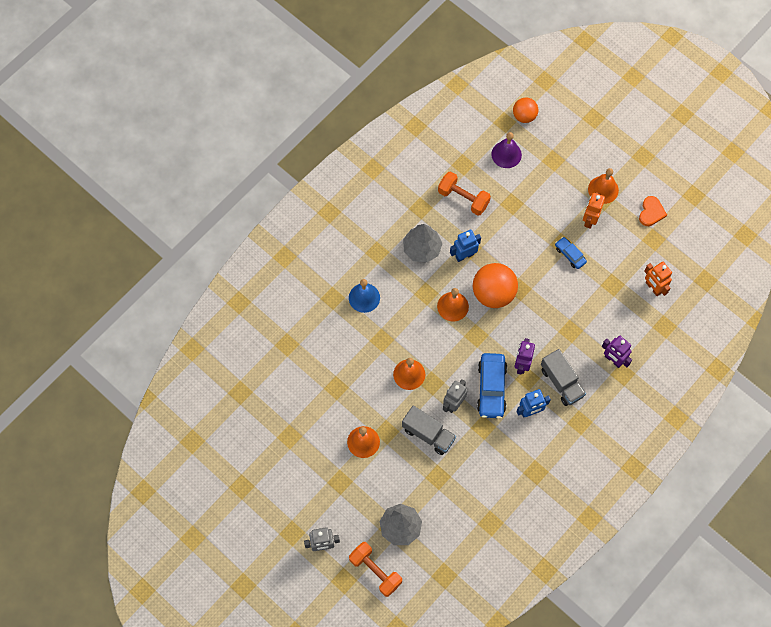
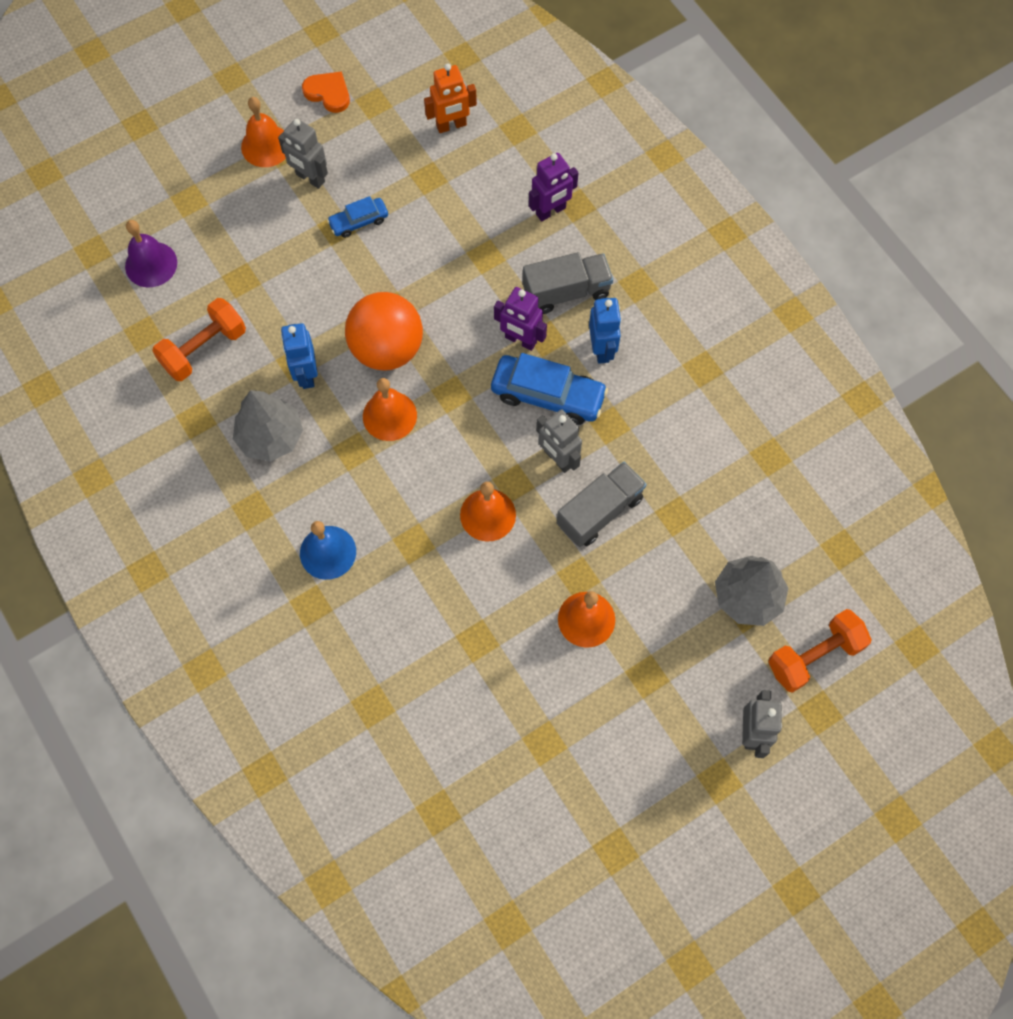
camera: 75 degrees left, 0 degrees up
orange ball [513,98,538,123] -> none
orange robot [583,192,605,229] -> grey robot [278,118,328,189]

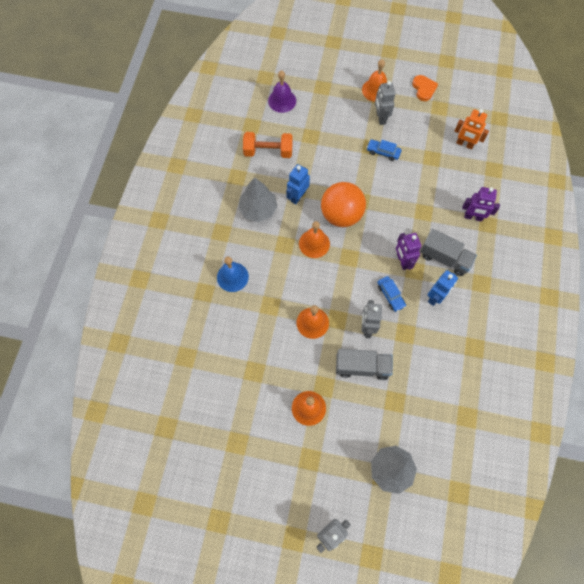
camera: 45 degrees right, 0 degrees up
blue car [491,353,608,425] -> blue car [377,276,406,312], size x0.55
orange dumbbell [768,609,872,693] -> none

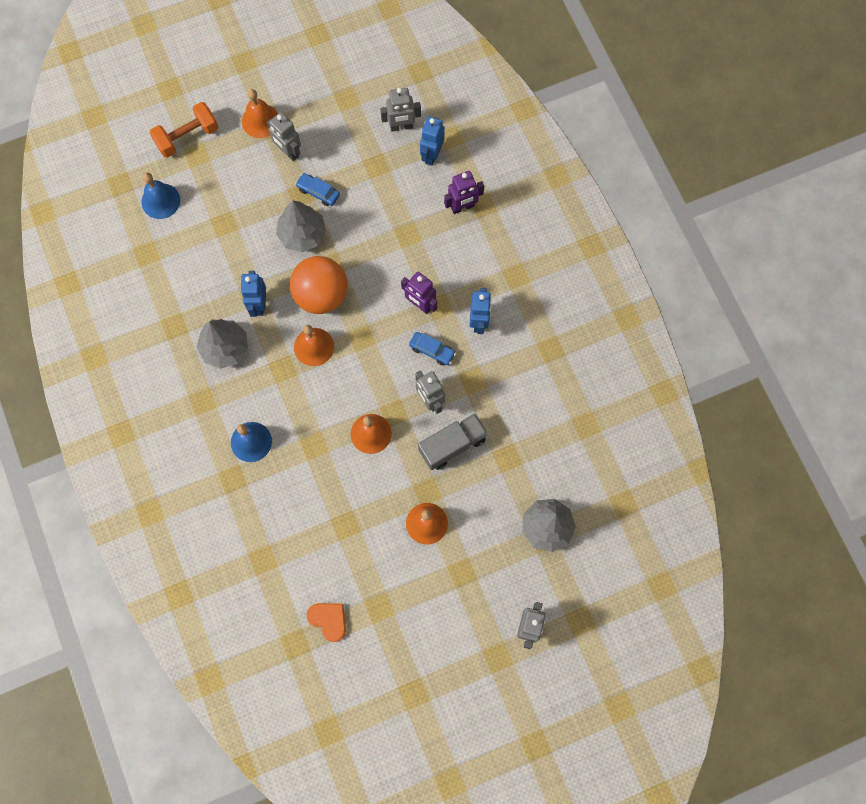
camera: 35 degrees left, 5 degrees up
orange dumbbell [243,132,293,158] -> orange dumbbell moved to [150,102,218,158]
purple bell [268,71,296,113] -> blue bell [142,173,180,219]
blue car [366,139,401,161] -> blue car turned 45 degrees clockwise [295,173,340,206]
orange heart [412,75,438,101] -> orange heart moved to [306,603,346,642]
grey truck [420,229,477,276] -> none
orange robot [454,109,489,149] -> grey robot [380,88,421,131]
none -> grey tree [276,201,326,252]
none -> blue robot [420,116,445,166]

